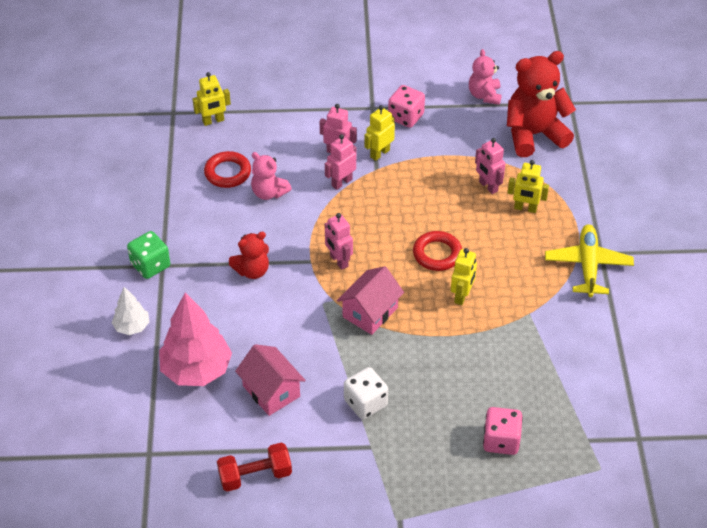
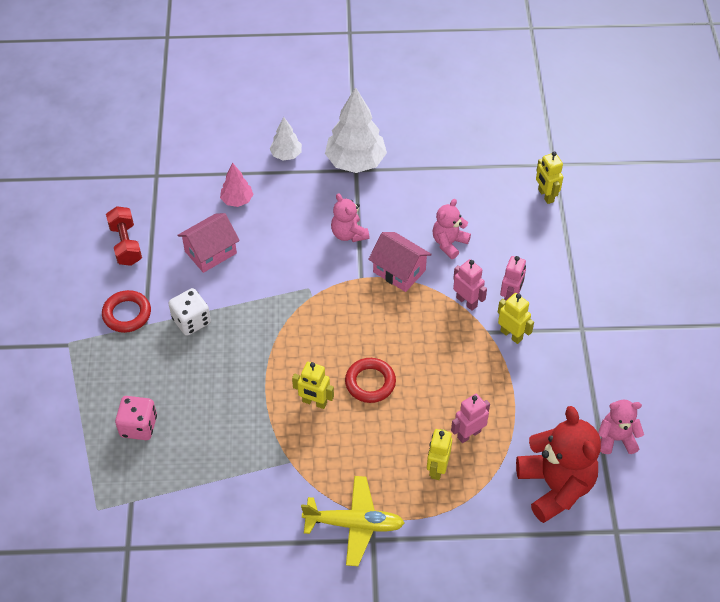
camera: 90 degrees right, 5 degrees up
green dice [127,231,170,279] -> white tree [325,87,387,173]
pink tree [159,293,232,386] -> pink tree [220,163,254,207], size x0.53
red ring [204,151,251,188] -> red ring moved to [102,290,151,333]
red teddy bear [229,232,269,279] -> pink teddy bear [331,193,369,242]
pink robot [325,213,353,270] -> none
pink house [337,266,404,335] -> pink house moved to [368,232,432,292]
pink dice [388,85,425,128] -> none

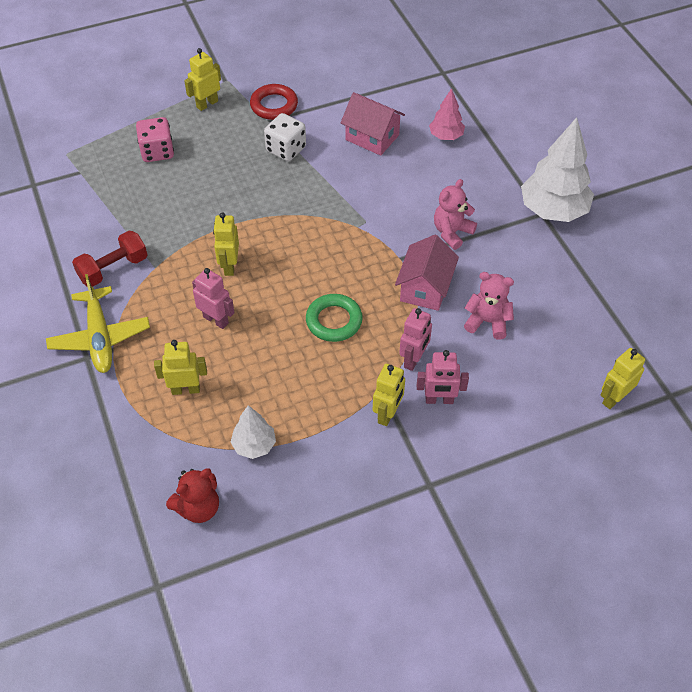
camera: 70 degrees right, 0 degrees up
red dumbbell [106,206,142,266] -> red dumbbell moved to [72,231,147,287]
white tree [270,117,302,160] -> white tree moved to [230,405,276,459]
red ring [345,358,396,403] -> none
pink robot [451,394,490,443] -> pink robot moved to [192,268,234,329]
red teddy bear [516,406,601,523] -> red teddy bear [166,469,219,523], size x0.55
pink teddy bear [598,399,644,454] -> none
none -> yellow robot [184,48,221,111]
none -> green ring [306,294,363,342]

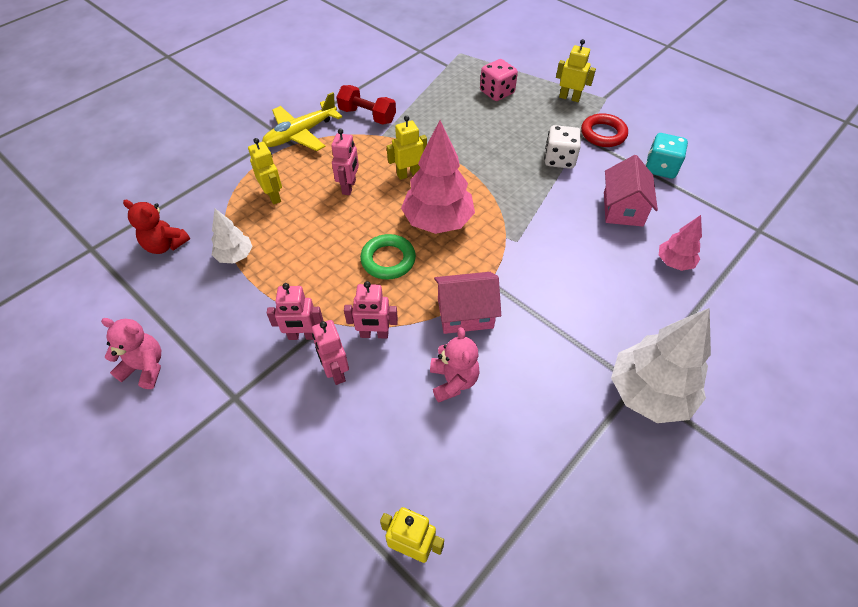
camera: 65 degrees right, 0 degrees up
yellow robot [373,364,405,426] -> pink robot [267,283,323,340]
pink teddy bear [434,179,477,250] -> pink teddy bear moved to [101,318,161,389]
none -> pink tree [401,120,475,234]
none -> turquoise dice [645,133,688,179]

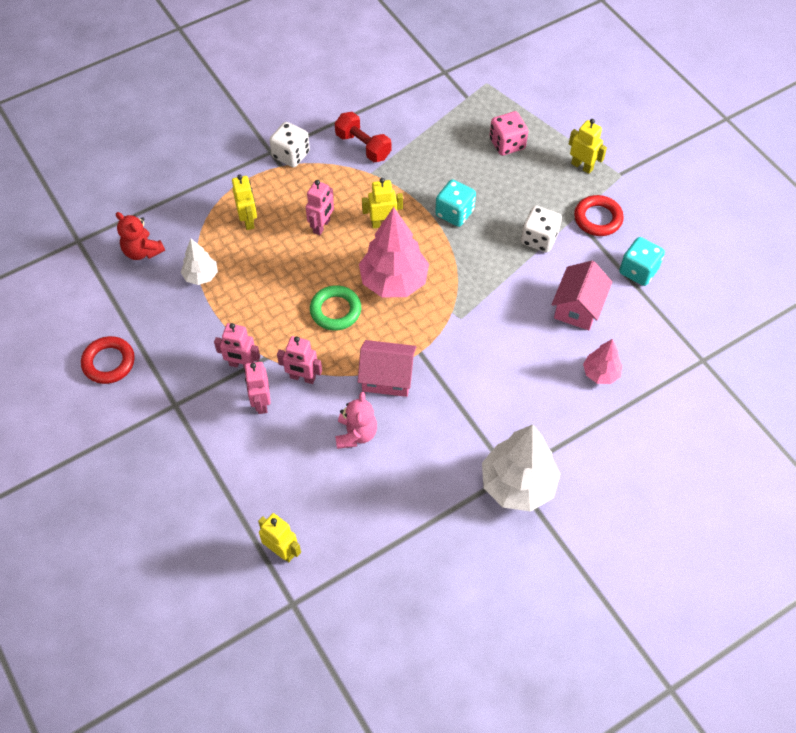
camera: 15 degrees right, 5 degrees up
pink teddy bear [101,318,161,389] -> red ring [81,336,135,384]
yellow plane [262,92,342,151] -> white dice [269,122,310,168]
none -> turquoise dice [435,179,476,227]

